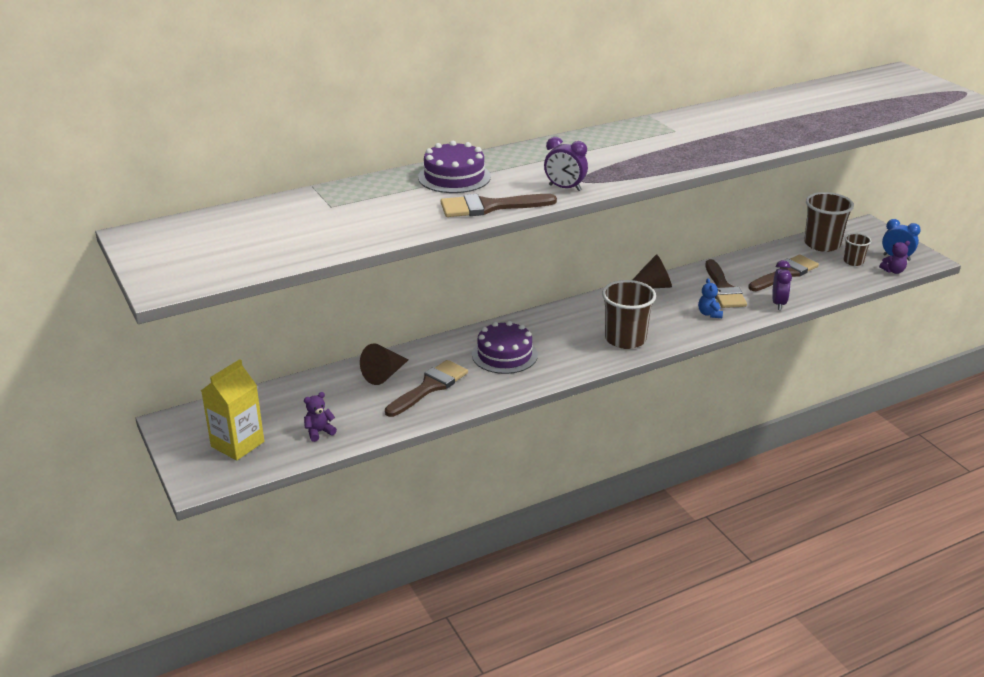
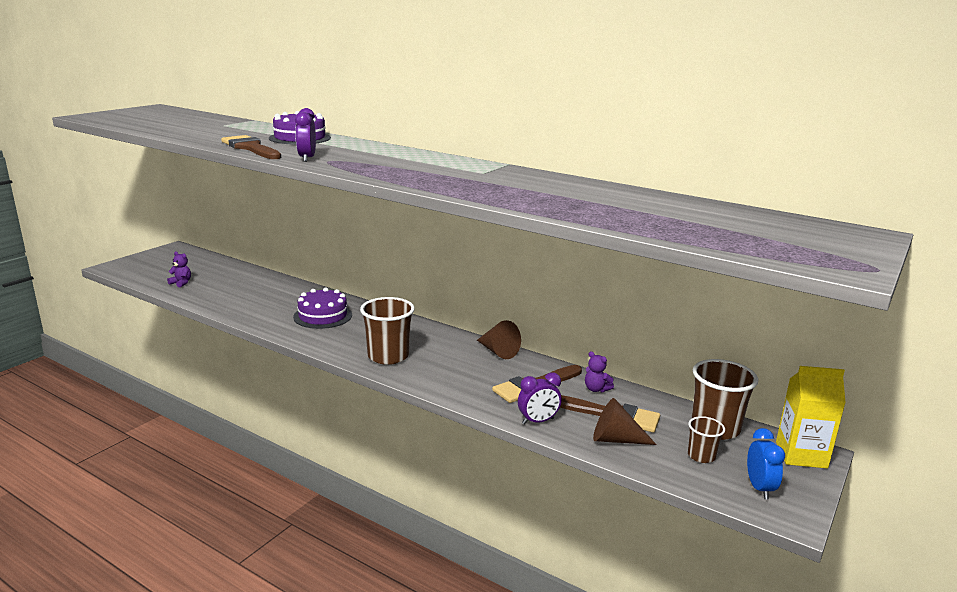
camera: 60 degrees right, 10 degrees down
yellow carton [201,359,264,461] -> yellow carton moved to [776,366,846,469]
brown cone [360,343,409,385] -> brown cone moved to [593,398,657,445]
brown brush [385,360,468,417] -> none
blue teddy bear [698,278,723,318] -> none
purple teddy bear [879,241,910,274] -> purple teddy bear moved to [585,351,614,392]

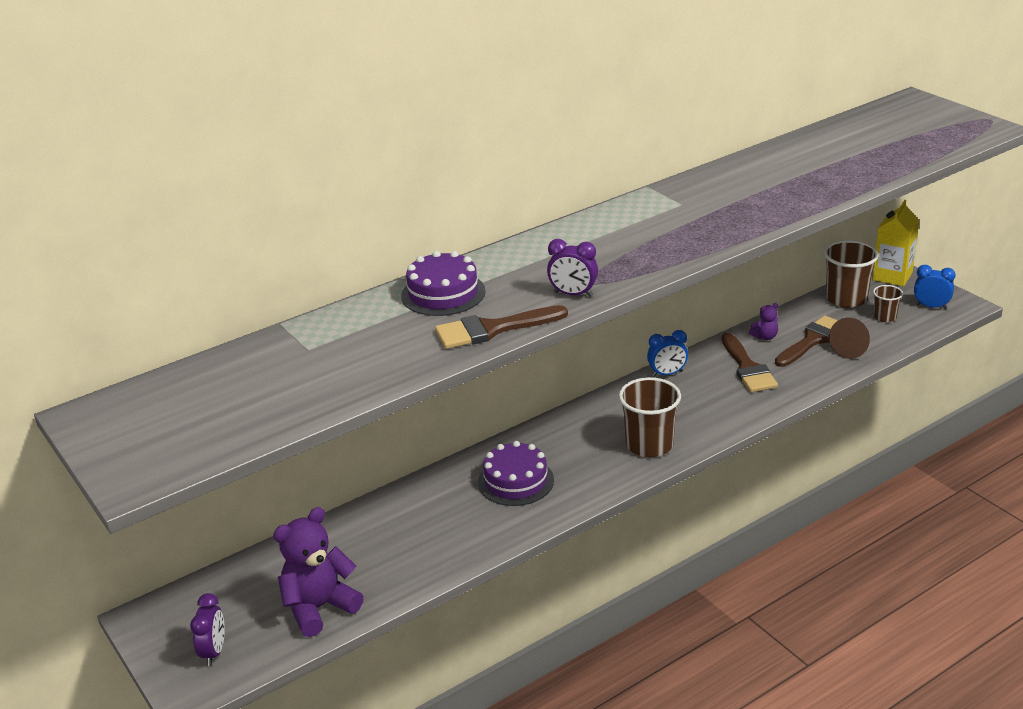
camera: 65 degrees left, 10 degrees up
purple teddy bear [167,251,191,287] -> purple teddy bear [273,507,364,637], size x2.17
brown cone [477,320,521,359] -> blue clock [647,330,688,377]
purple clock [518,372,562,424] -> purple clock moved to [190,593,225,666]

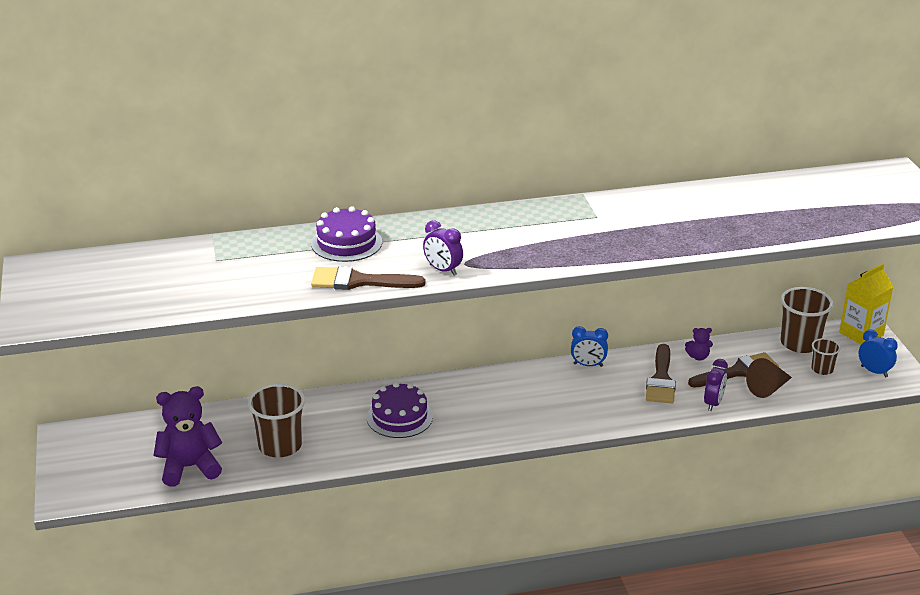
camera: 20 degrees right, 0 degrees up
purple clock [190,593,225,666] -> purple clock moved to [704,359,728,411]
brown cup [619,377,681,457] -> brown cup moved to [248,384,305,458]

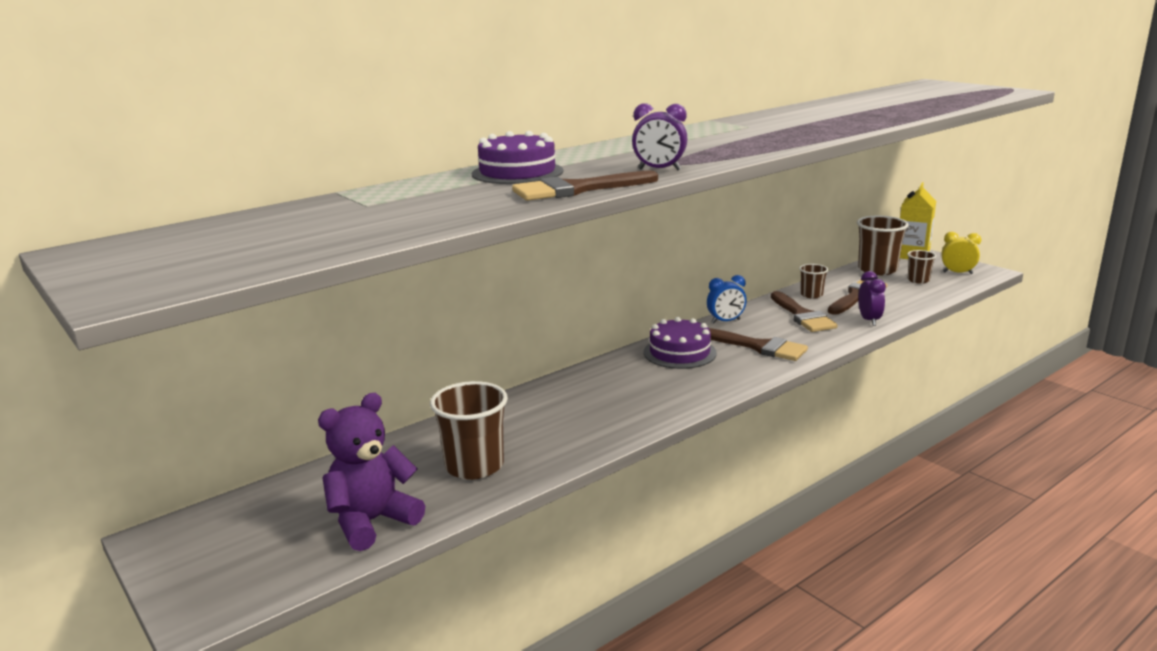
camera: 25 degrees left, 10 degrees down
purple cake [367,382,433,438] -> purple cake moved to [644,317,717,369]
purple teddy bear [685,328,713,361] -> brown cup [799,264,828,299]
brown cone [746,358,792,398] -> none
blue clock [858,329,898,378] -> yellow clock [941,232,981,274]
none -> brown brush [709,328,808,361]

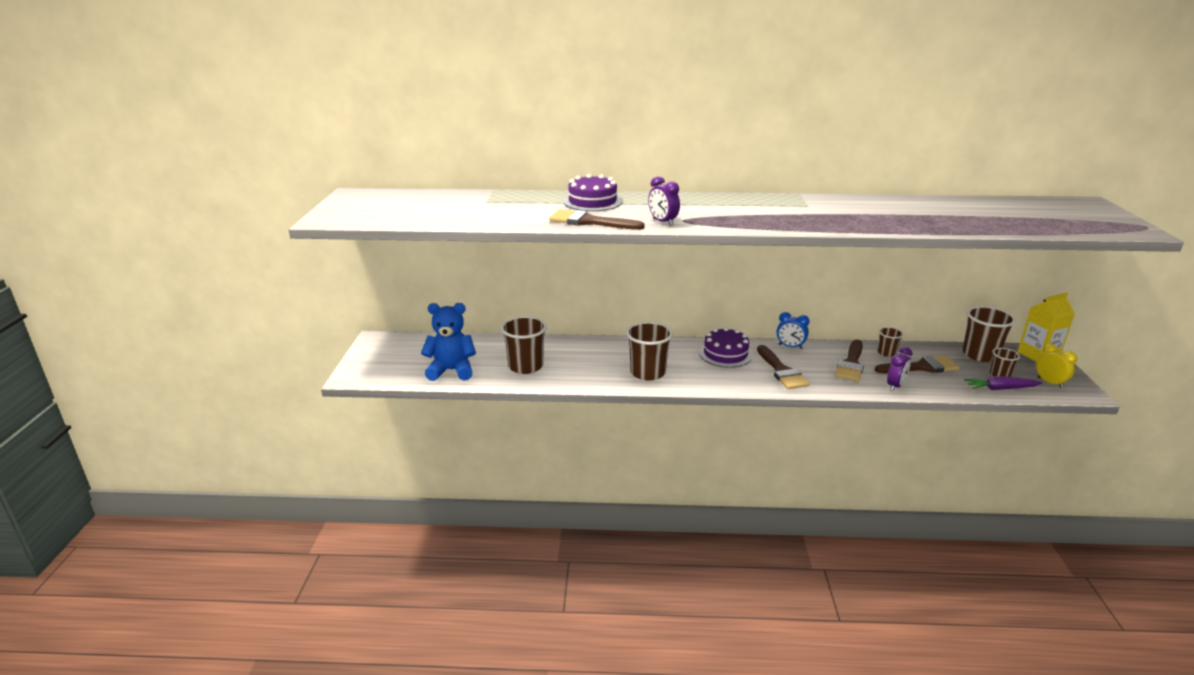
camera: 40 degrees right, 5 degrees up
purple teddy bear [318,393,425,551] -> blue teddy bear [421,303,476,381]
none -> brown cup [626,322,673,380]
none -> purple carrot [964,376,1042,390]

